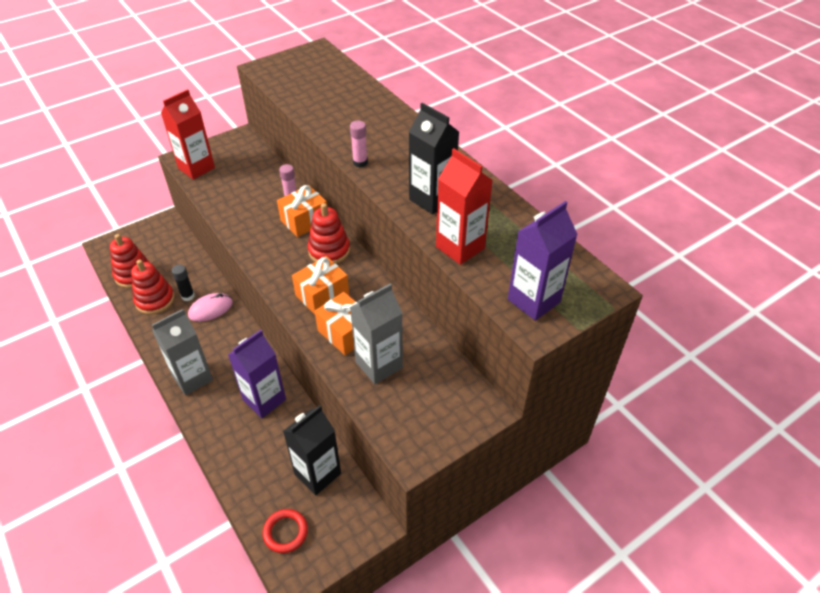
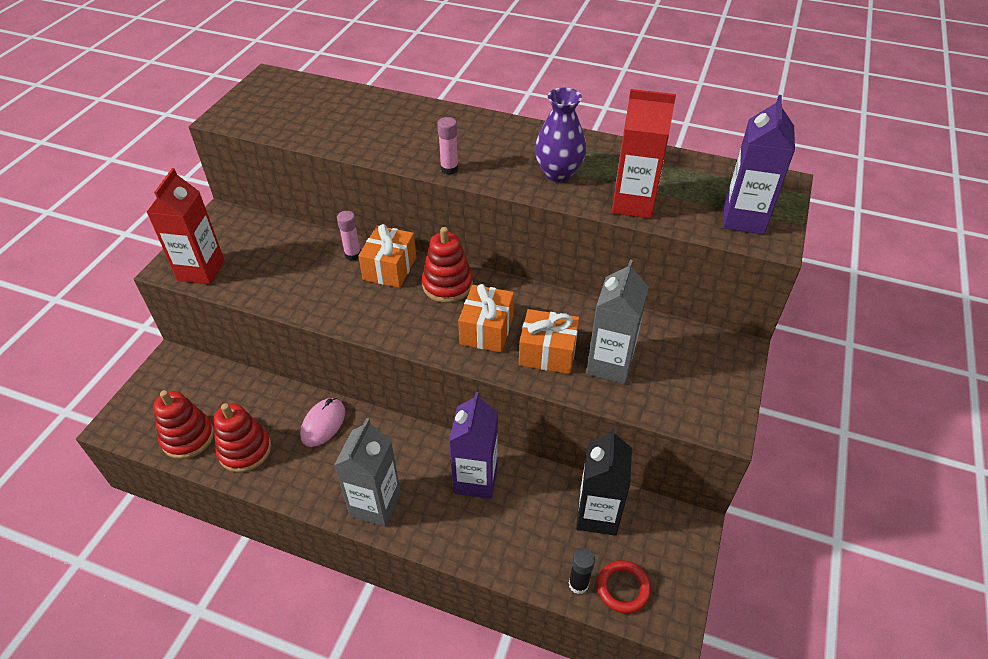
camera: 35 degrees left, 0 degrees up
black glue stick [172,264,195,301] -> black glue stick moved to [569,548,595,594]
black carton [409,103,459,215] -> purple vase [535,88,587,182]

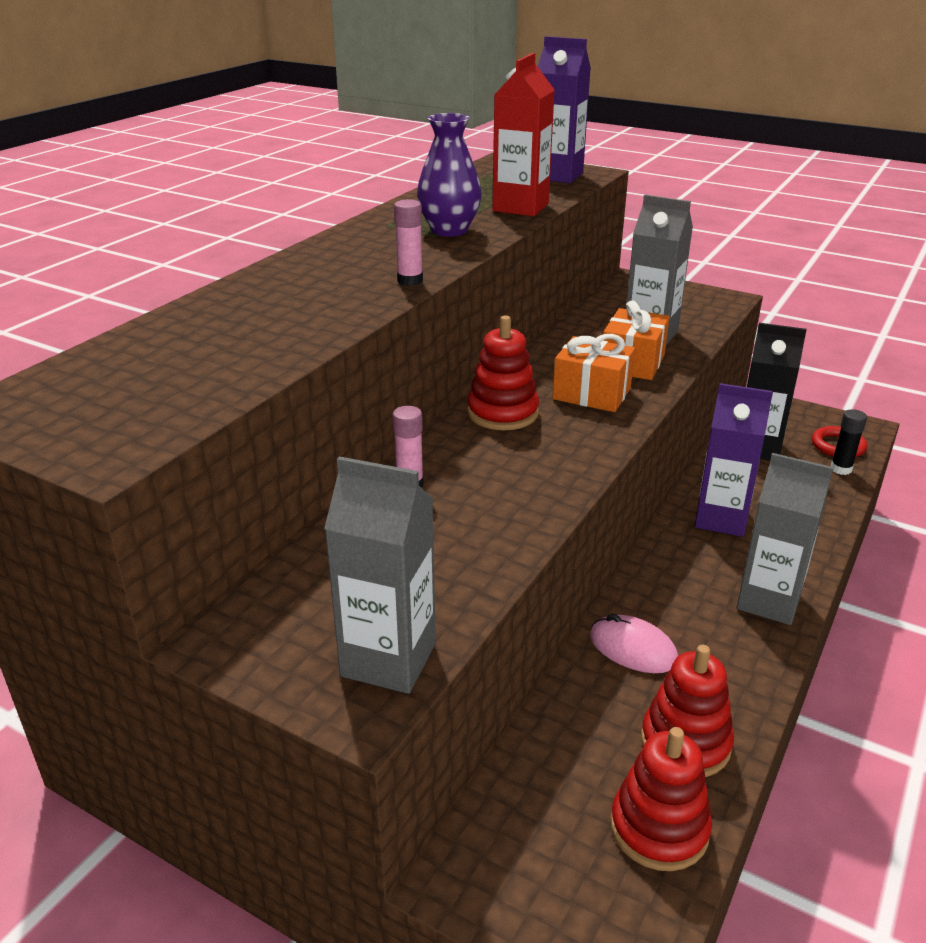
camera: 80 degrees left, 15 degrees down
red carton [147,168,225,284] -> grey carton [324,456,436,694]
orange gift [358,224,416,288] -> none

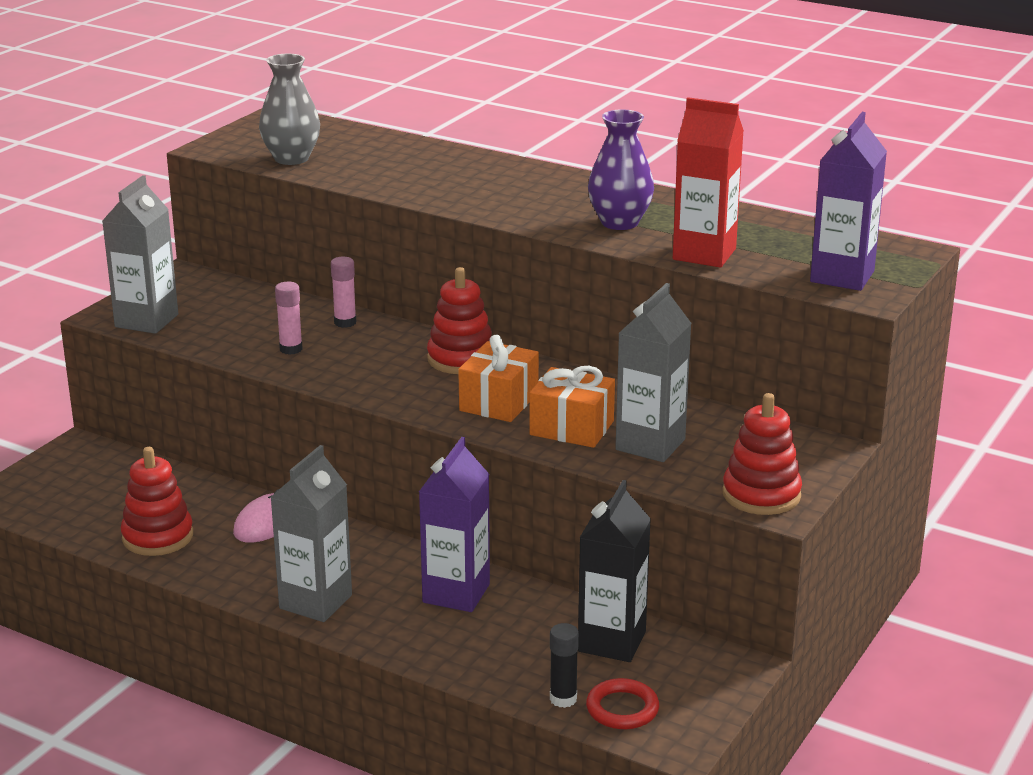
camera: 90 degrees right, 5 degrees down
pink glue stick [394,199,423,286] -> pink glue stick moved to [275,282,303,355]
red stacking toy [610,727,712,871] -> red stacking toy moved to [723,393,802,515]
none -> grey vase [259,54,320,165]

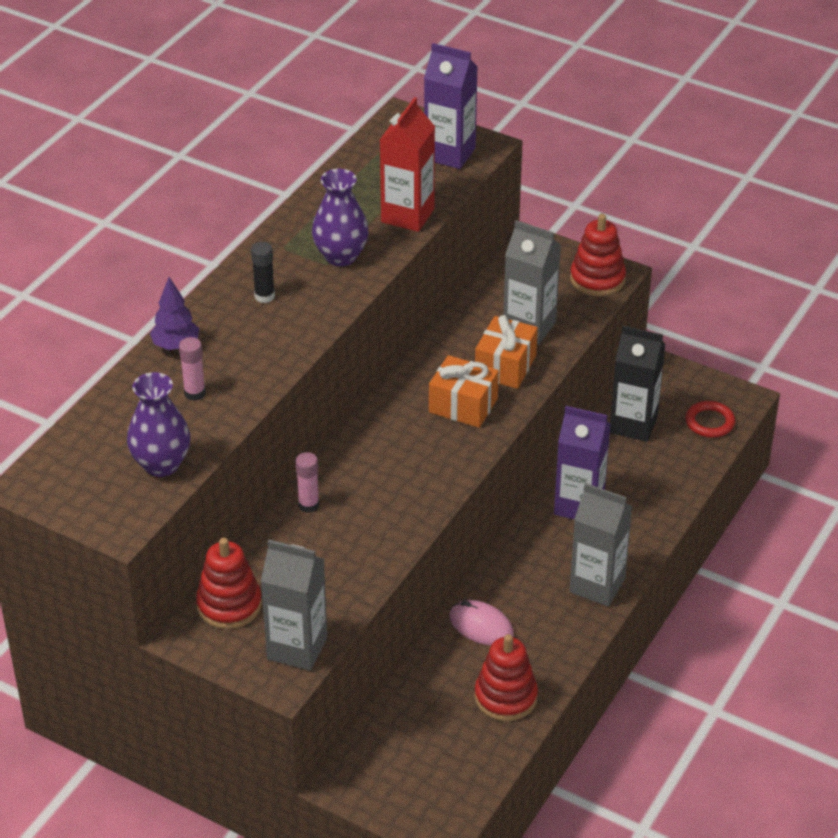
camera: 90 degrees left, 15 degrees up
grey vase [259,54,320,165] -> purple vase [127,372,190,477]
pink glue stick [275,282,303,355] -> pink glue stick moved to [179,337,206,400]
red stacking toy [427,267,492,374] -> red stacking toy moved to [196,538,262,629]
black glue stick [550,623,579,708] -> black glue stick moved to [251,242,275,303]
none -> purple tree [150,277,199,350]

